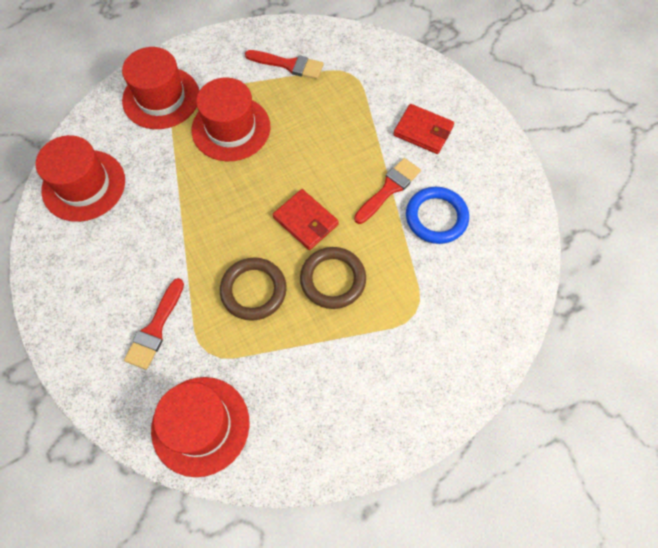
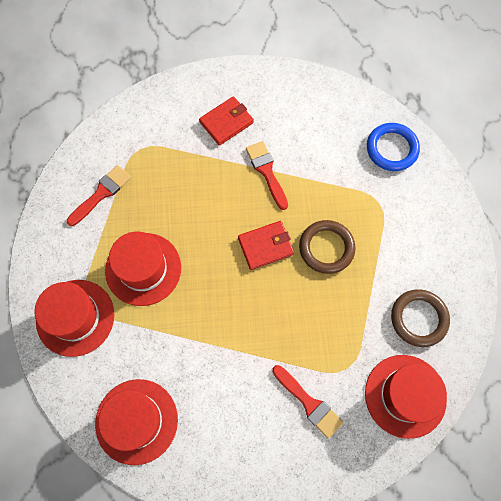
camera: 65 degrees left, 5 degrees up
brown ring [220,258,287,321] -> brown ring moved to [391,289,450,347]
blue ring [406,187,469,244] -> blue ring moved to [367,123,420,171]

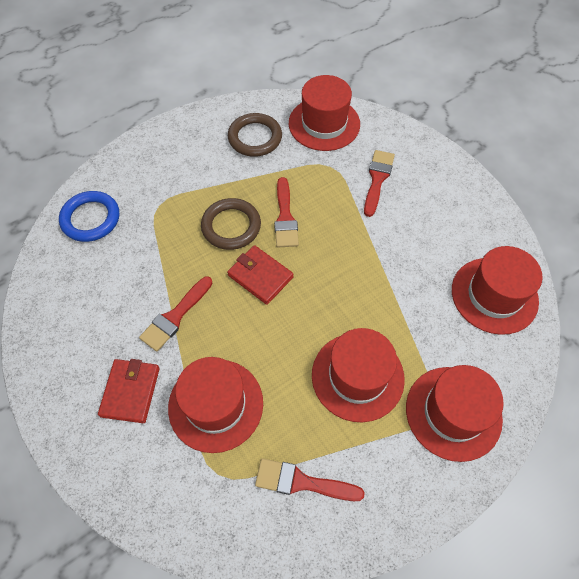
camera: 120 degrees left, 10 degrees down
red wallet [199,96,254,146] -> red wallet turned 75 degrees clockwise [98,359,160,423]
none -> red hat [168,357,263,453]
none -> red brush [274,177,299,247]

